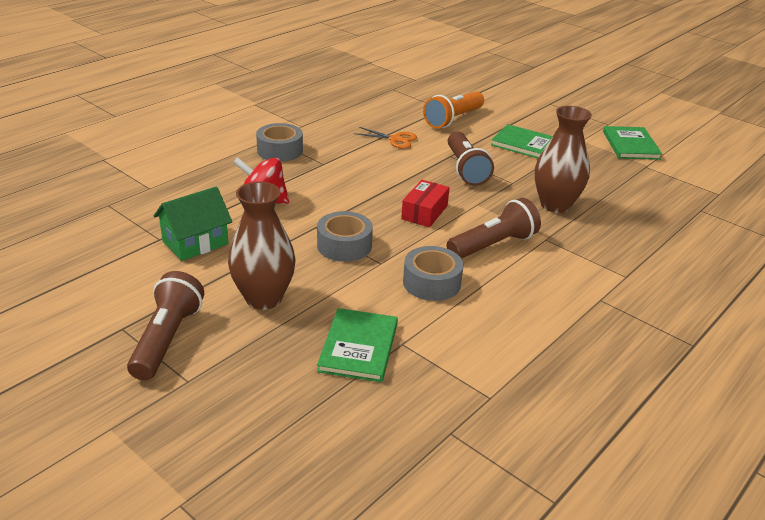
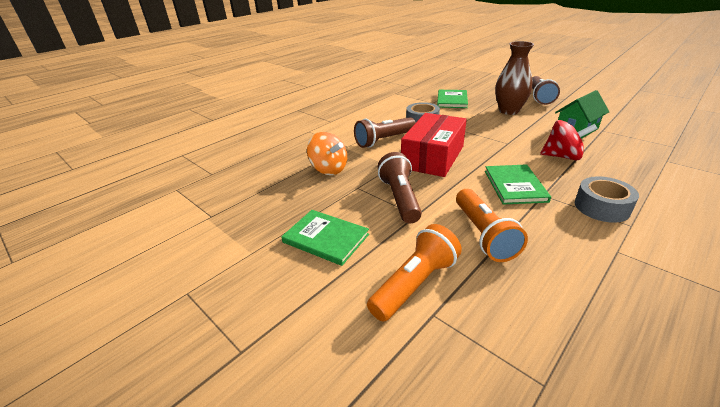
camera: 175 degrees left, 0 degrees up
grey tape [317,211,373,262] -> none
orange scissors [354,127,417,149] -> orange flashlight [456,189,528,262]
red box [401,180,450,227] -> red box [401,113,467,177], size x1.86
brown vase [535,106,592,213] -> orange spinning top [307,132,347,175]
green book [603,126,662,160] -> green book moved to [485,164,551,205]

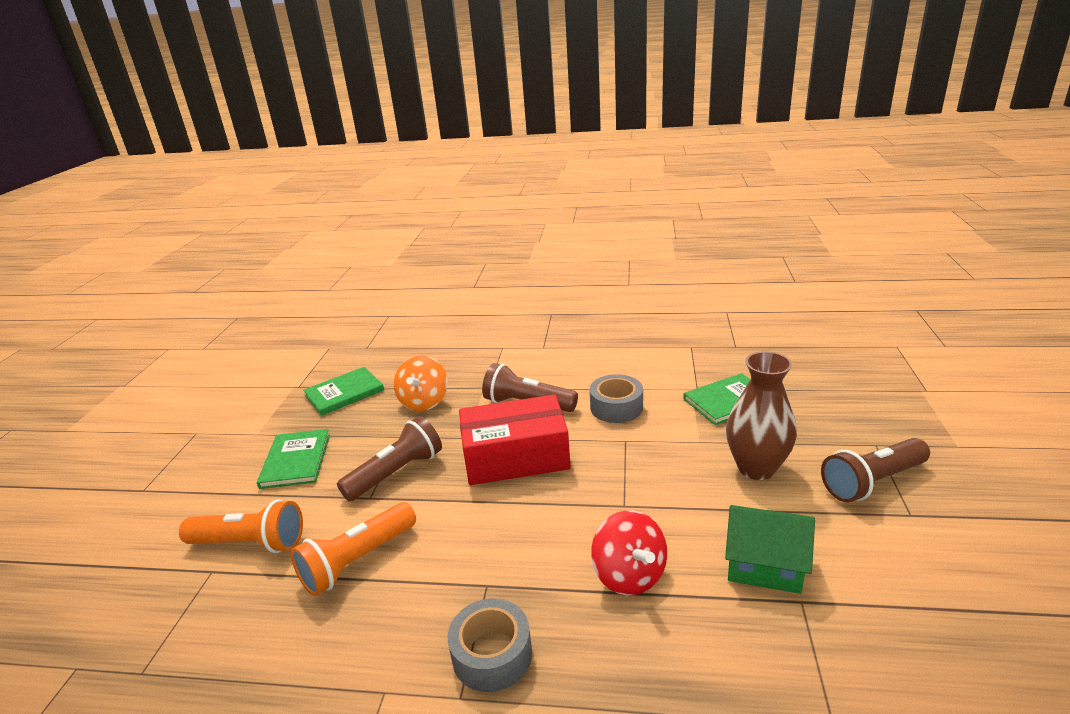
camera: 55 degrees right, 5 degrees down
green book [485,164,551,205] -> green book moved to [303,367,384,416]

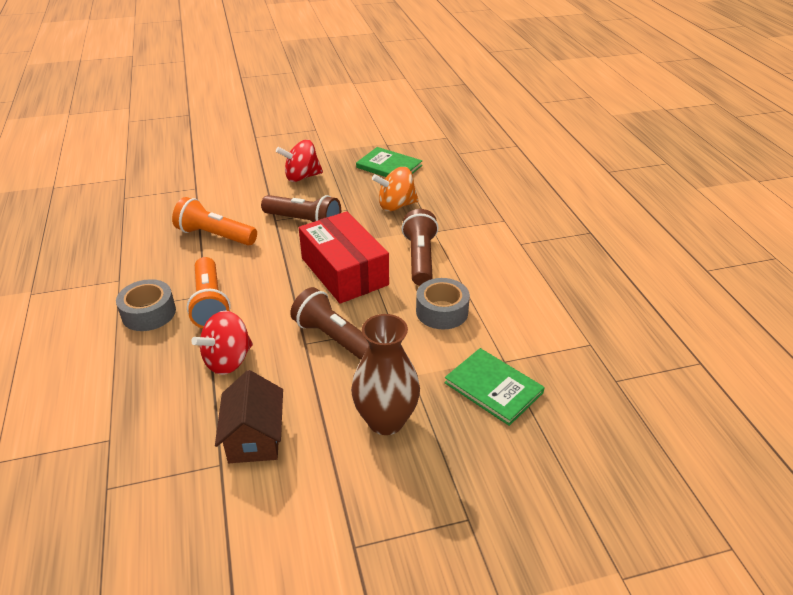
camera: 65 degrees right, 10 degrees up
orange flashlight [179,499,303,553] -> orange flashlight moved to [187,257,231,329]
green book [257,429,330,489] -> red spinning top [276,140,323,182]
green house [725,505,815,594] -> brown house [215,370,283,463]
brown flashlight [821,438,930,502] -> brown flashlight moved to [290,287,369,360]

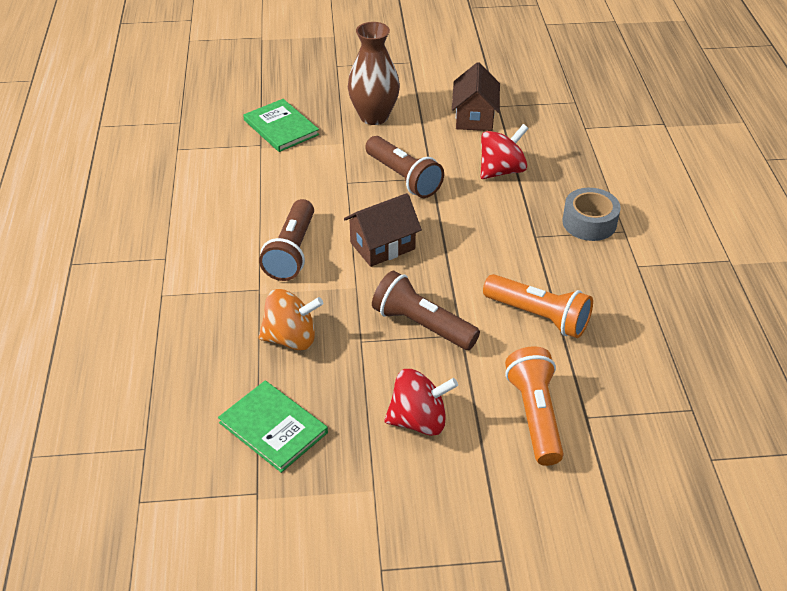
camera: 170 degrees left, 5 degrees up
orange flashlight [187,257,231,329] -> orange flashlight moved to [505,346,563,466]
red box [299,211,389,304] -> brown house [344,193,422,267]
grey tape [416,278,470,330] -> none

